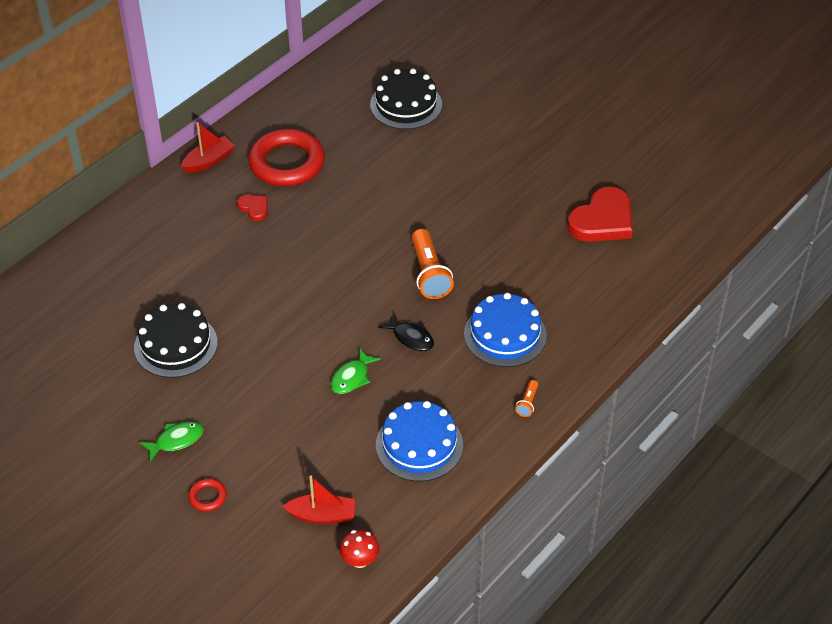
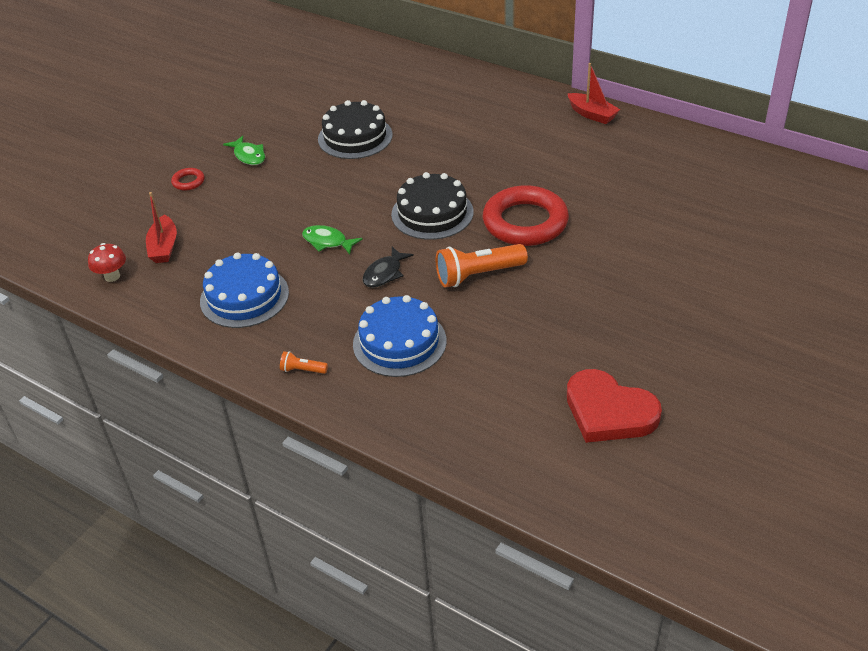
camera: 85 degrees right, 5 degrees down
red heart [237,195,268,221] -> none
red ring [248,129,325,186] -> red ring moved to [483,185,569,246]
black cake [370,68,442,129] -> black cake moved to [391,172,474,240]

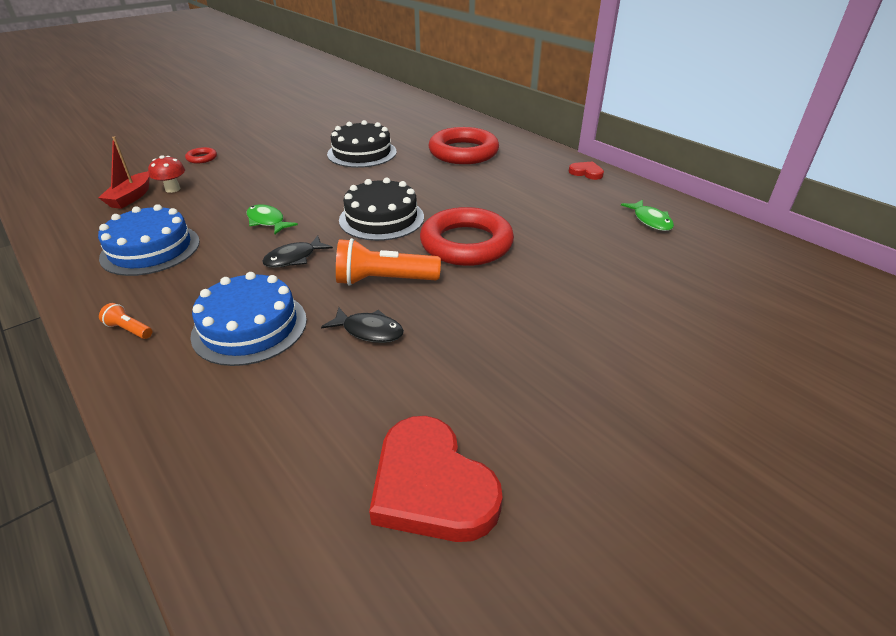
camera: 15 degrees right, 5 degrees down
red mushroom [88,243,126,282] -> red mushroom moved to [148,155,185,193]
green fish [223,136,265,165] -> green fish moved to [621,200,674,231]
red boat [567,63,620,124] -> red heart [569,161,604,180]
none -> black fish [321,307,404,343]
none -> red ring [429,127,499,164]

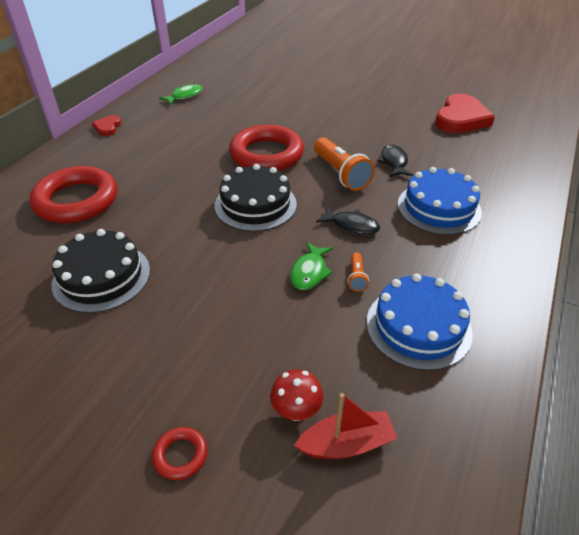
camera: 115 degrees left, 5 degrees up
orange flashlight [99,303,152,339] -> orange flashlight moved to [348,252,369,292]

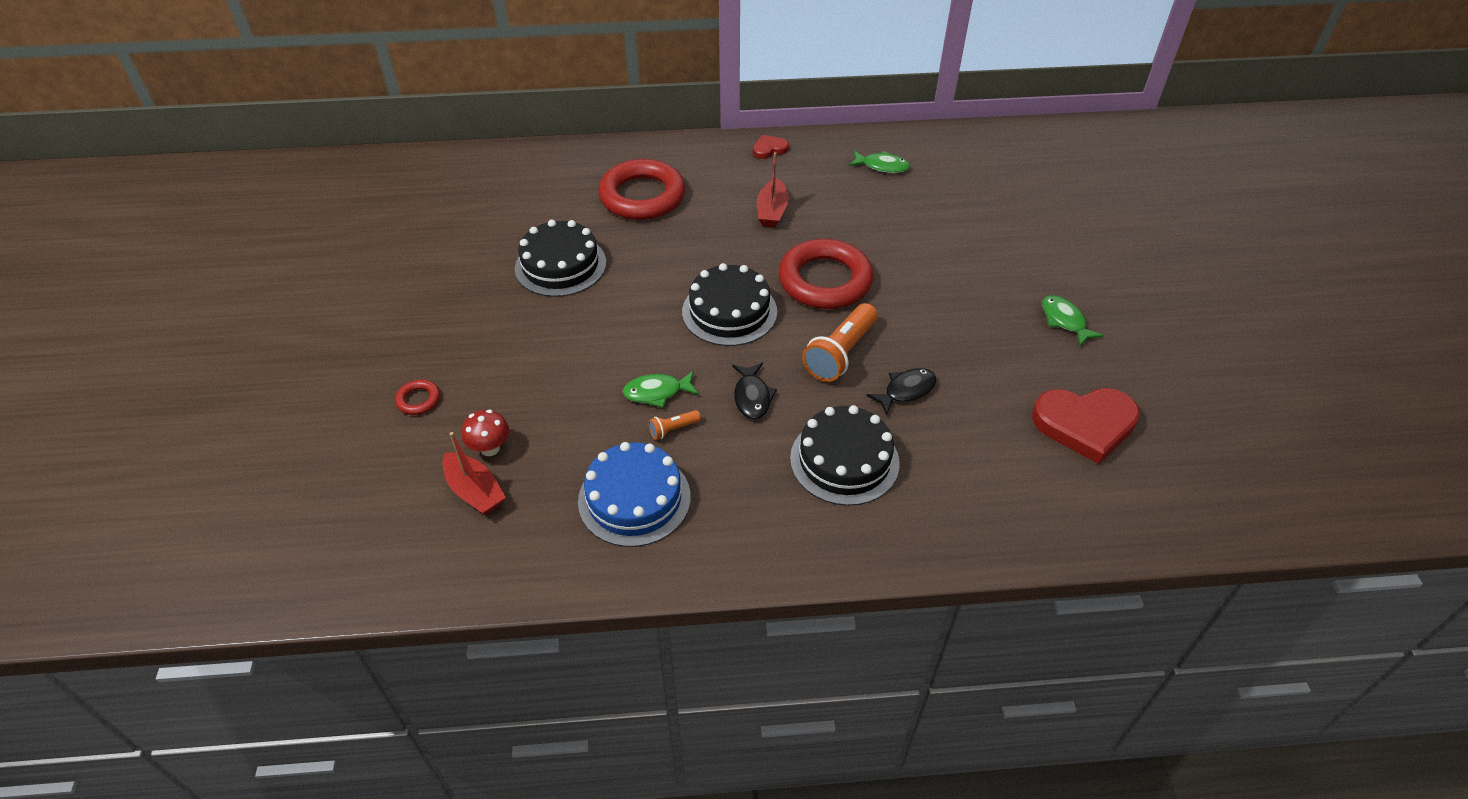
camera: 60 degrees right, 5 degrees up
blue cake [398,167,482,235] -> black cake [790,405,900,506]
none -> red boat [757,152,789,228]
none -> green fish [1042,295,1104,346]

